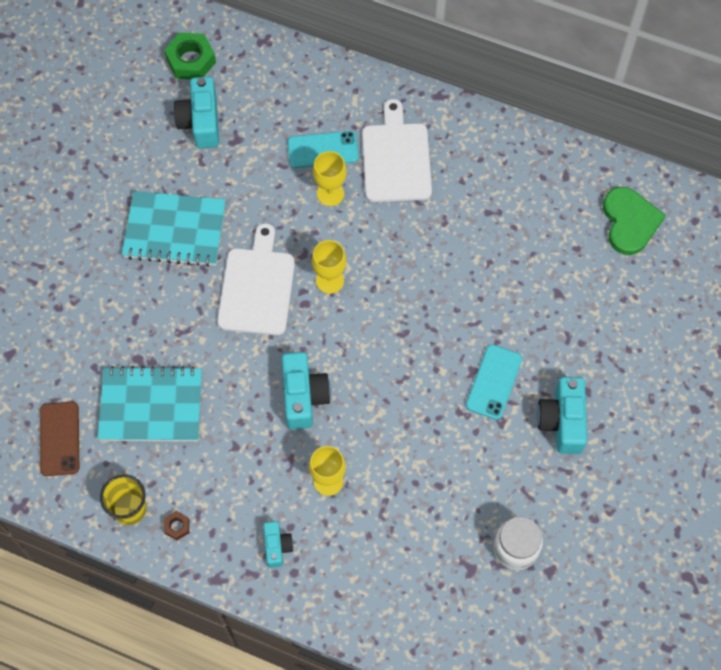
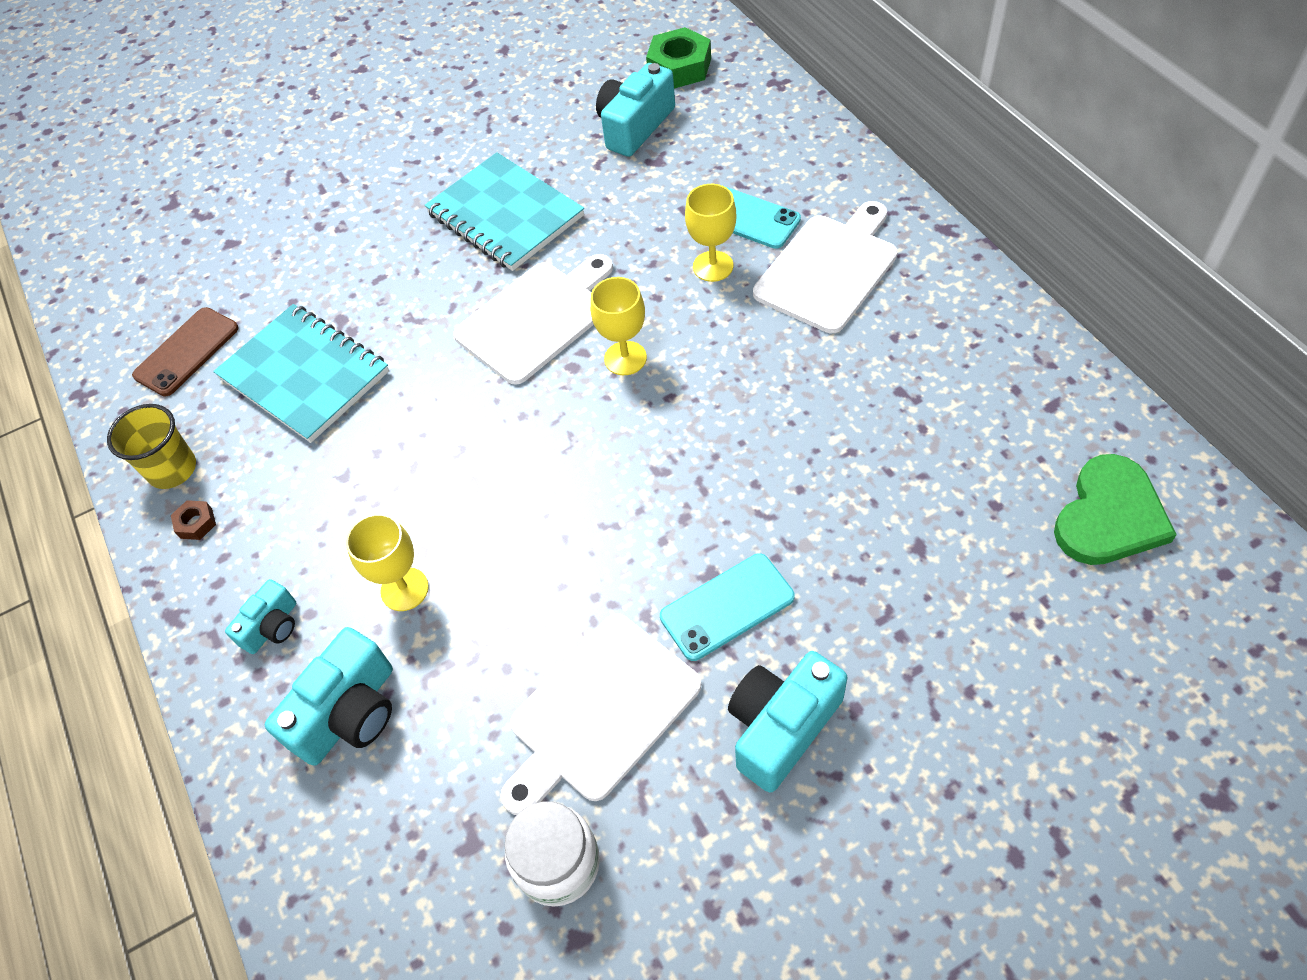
camera: 45 degrees right, 10 degrees down
turquoise camera [282,352,331,430] -> turquoise camera moved to [265,627,393,766]
none -> white cutting board [500,613,701,815]

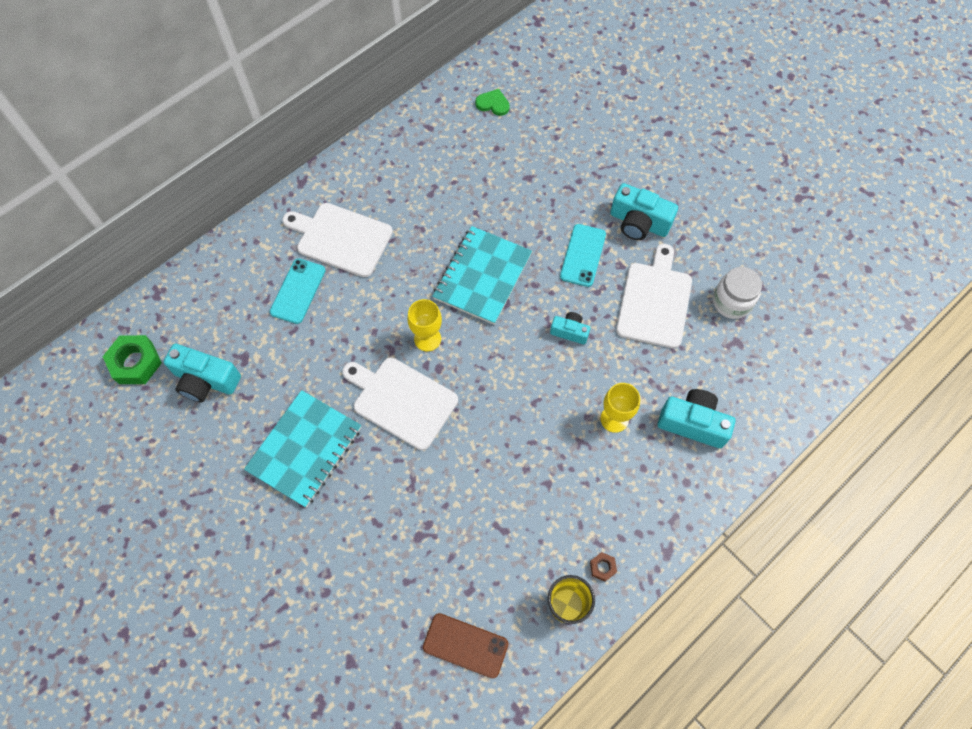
camera: 110 degrees left, 10 degrees up
turquoise notebook [213,304,389,443] -> turquoise notebook moved to [432,226,532,325]
turquoise camera [225,579,296,654] -> turquoise camera moved to [550,312,590,344]
white cutting board [500,613,701,815] -> white cutting board turned 105 degrees counterclockwise [616,244,692,349]
turquoise phone [660,553,795,661] -> turquoise phone turned 60 degrees clockwise [560,224,606,287]
yellow goblet [685,184,736,282] -> none
green heart [1054,454,1177,565] -> green heart [475,89,510,116], size x0.56

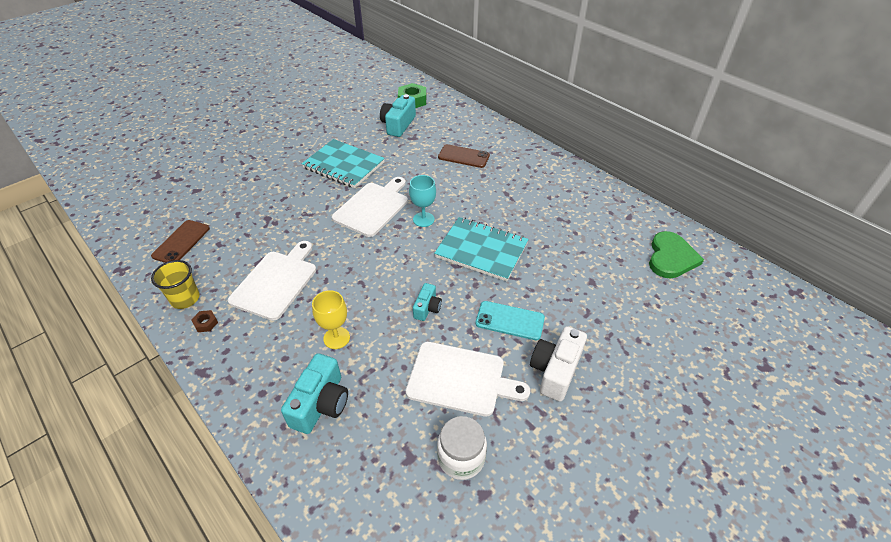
camera: 90 degrees right, 20 degrees down
turquoise phone [270,258,325,324] -> brown phone [438,144,490,168]
white cutting board [282,203,393,277] -> white cutting board moved to [228,241,316,321]
yellow goblet [407,299,442,351] -> turquoise goblet [409,175,436,227]
green heart [475,89,510,116] -> green heart [649,231,704,278], size x1.78
turquoise camera [610,183,678,240] -> white camera [530,326,587,402]

